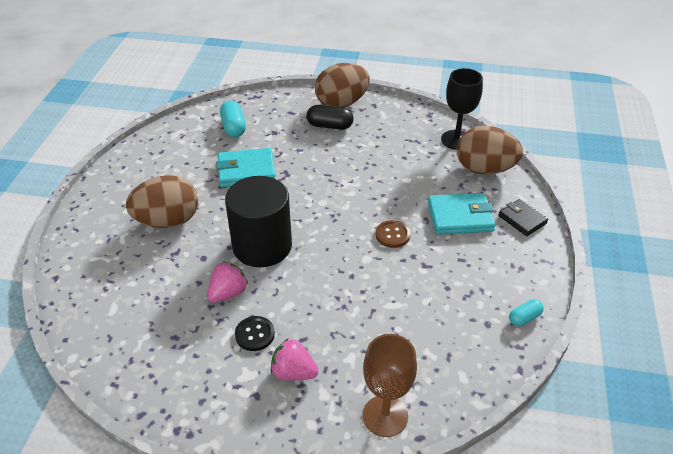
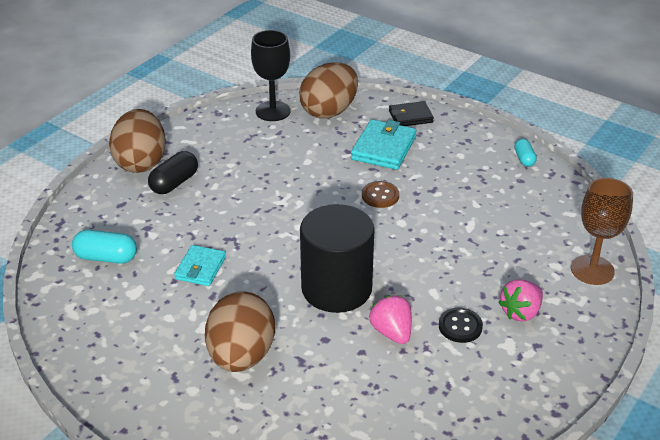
camera: 65 degrees left, 5 degrees down
turquoise wallet [216,148,276,187] -> turquoise wallet [174,245,226,286], size x0.65

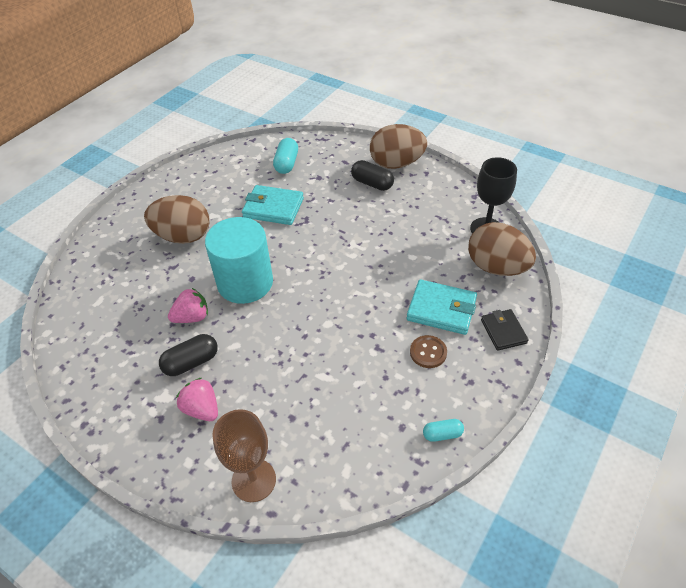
camera: 90 degrees right, 10 degrees up
turquoise wallet [174,245,226,286] -> turquoise wallet [242,185,304,225], size x1.54
black cylinder [300,204,374,313] -> turquoise cylinder [205,217,273,304]
brown button [362,181,399,208] -> brown button moved to [410,335,447,368]
black button [439,308,483,343] -> black capsule [159,334,218,376]

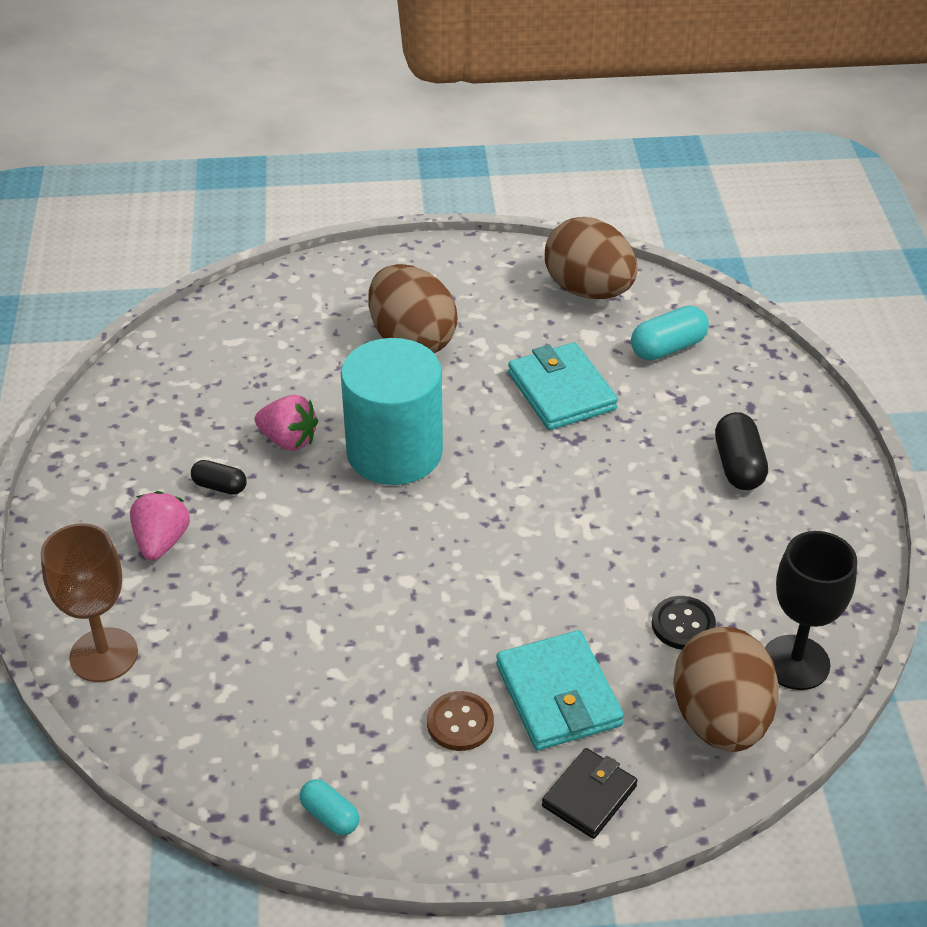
camera: 50 degrees right, 5 degrees down
black capsule [159,334,218,376] -> black capsule [191,460,247,495], size x0.62
brown egg [370,124,427,169] -> brown egg moved to [545,217,638,299]
none -> black button [651,596,716,650]

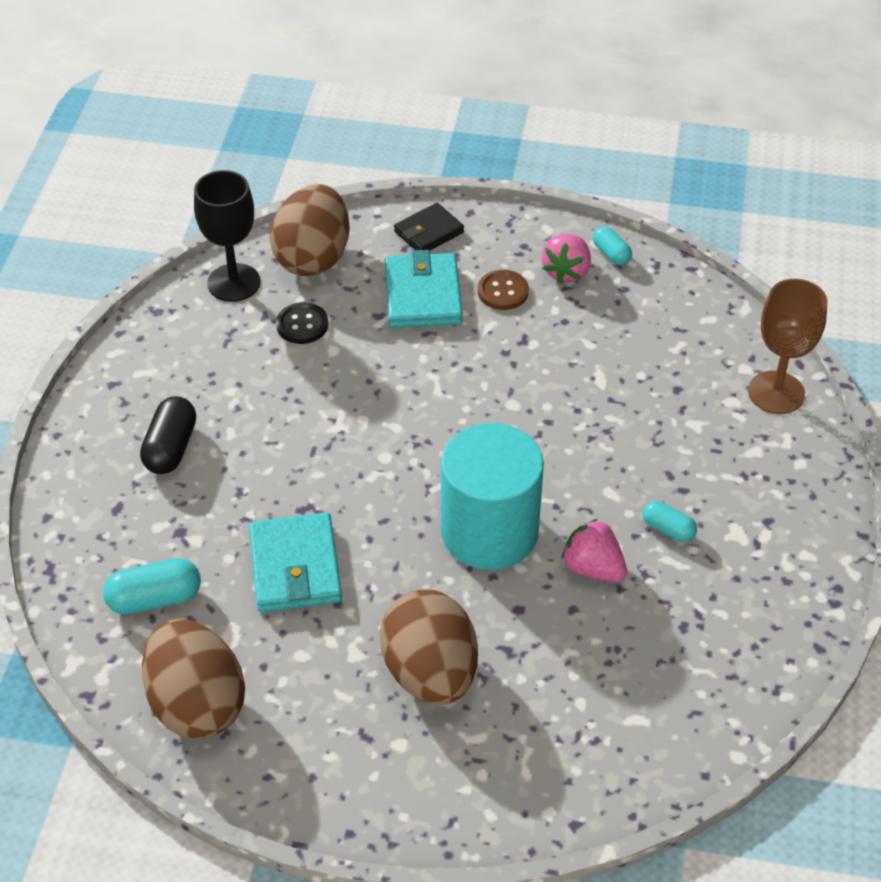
camera: 165 degrees left, 5 degrees up
pink strawberry [130,491,190,560] -> pink strawberry moved to [542,234,591,284]
black capsule [191,460,247,495] -> turquoise capsule [643,501,697,542]

